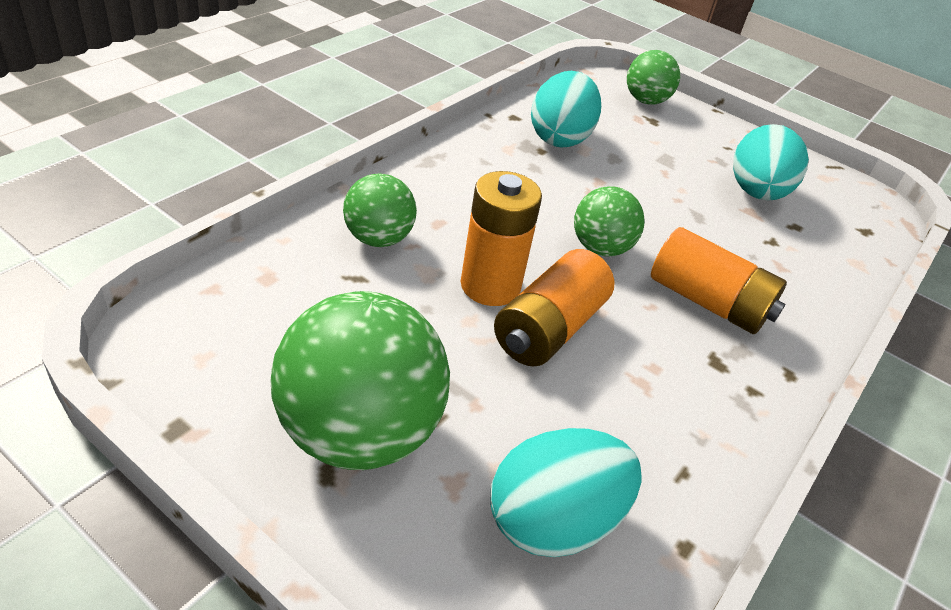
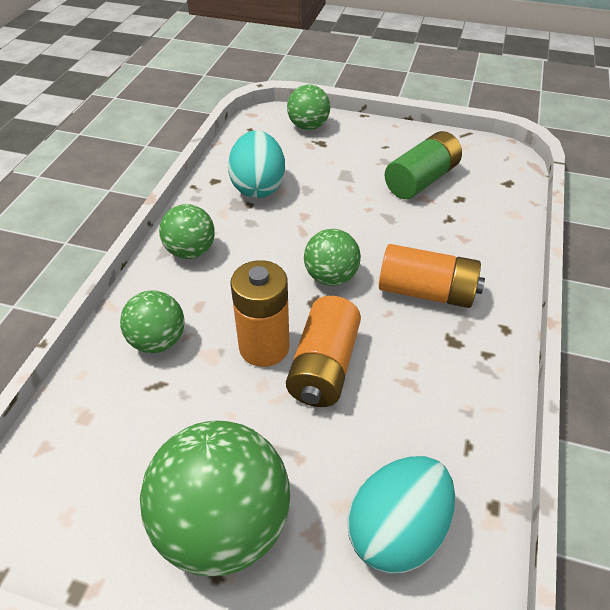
camera: 15 degrees left, 5 degrees up
turquoise egg [733,124,809,201] -> green battery [385,131,462,199]
none -> green ball [159,204,215,259]

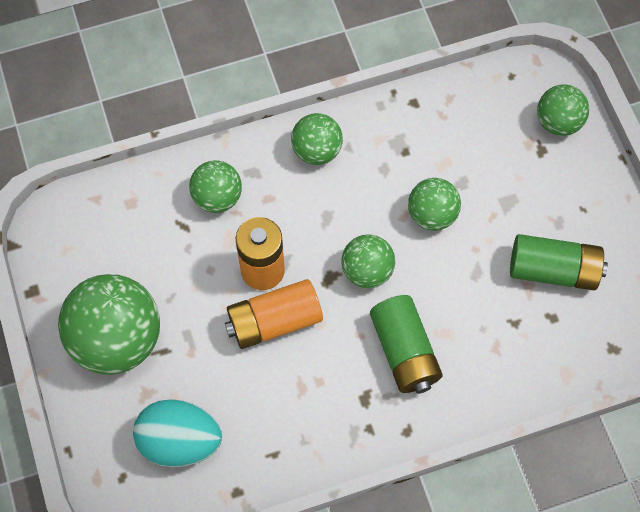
camera: 55 degrees right, 20 degrees up
turquoise egg [228,130,285,198] -> none
orange battery [379,244,485,308] -> green battery [370,295,443,394]
none -> green ball [408,178,461,231]

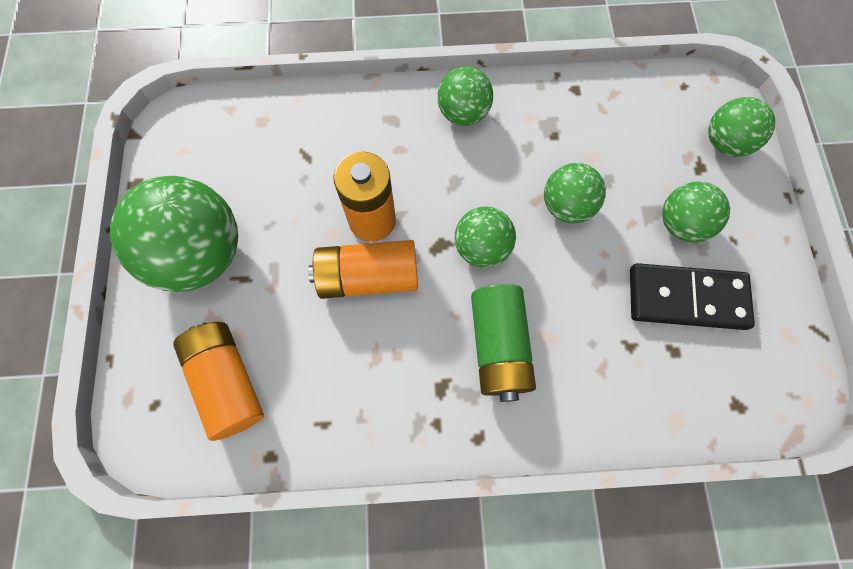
camera: 15 degrees right, 5 degrees up
turquoise egg [133,399,222,467] -> orange battery [173,322,264,441]
green ball [189,160,242,213] -> green ball moved to [662,182,730,242]
green battery [510,234,608,290] -> black domino [630,263,755,330]

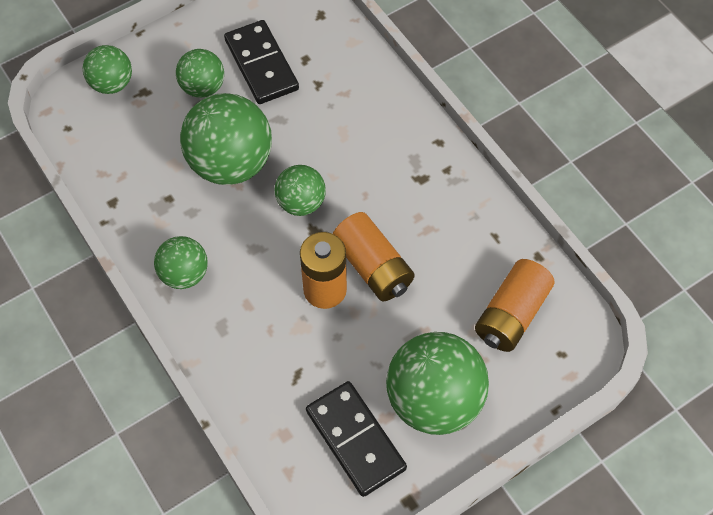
camera: 120 degrees left, 10 degrees down
green battery [471,284,536,402] -> none
green ball [544,163,606,223] -> green ball [180,93,272,185], size x1.79
none -> black domino [306,381,407,497]

